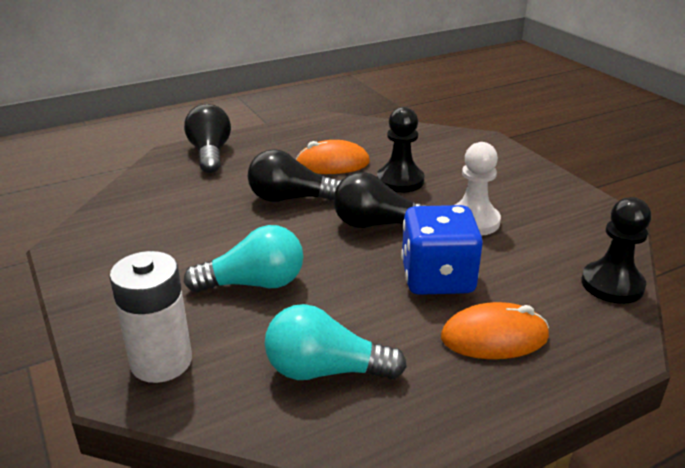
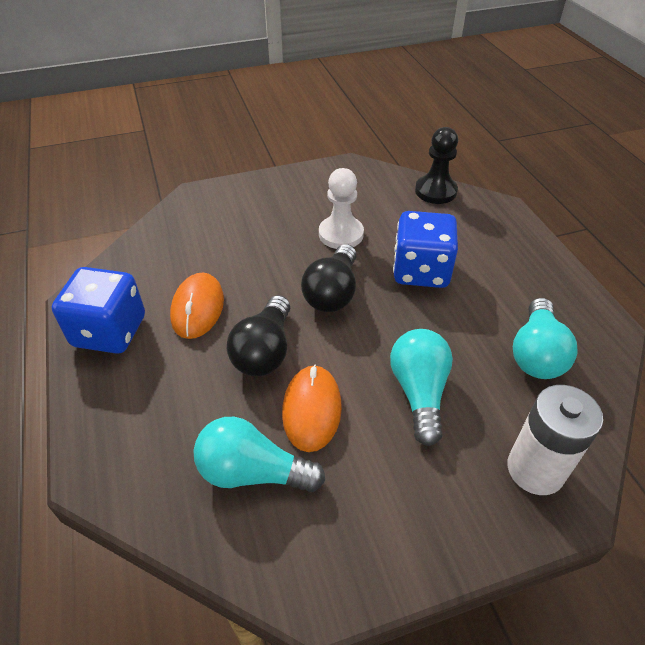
camera: 80 degrees left, 15 degrees up
black light bulb [184,104,231,173] -> none
black pawn [377,107,424,193] -> none
orange mouse [441,302,549,359] -> orange mouse moved to [282,364,342,452]
none -> blue dice [52,267,145,354]
none -> turquoise light bulb [194,417,325,492]

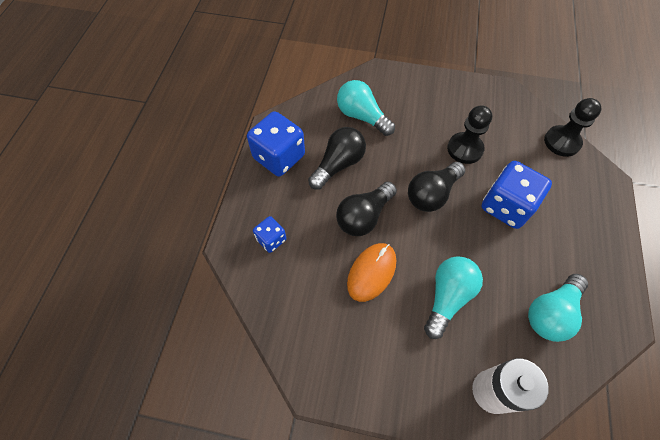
camera: 30 degrees right, 15 degrees up
orange mouse [170,273,224,339] -> black light bulb [308,127,366,190]
turquoise light bulb [194,417,325,492] -> turquoise light bulb moved to [337,80,395,136]
white pawn [319,168,364,249] -> black pawn [447,105,492,164]
none -> blue dice [253,216,286,253]

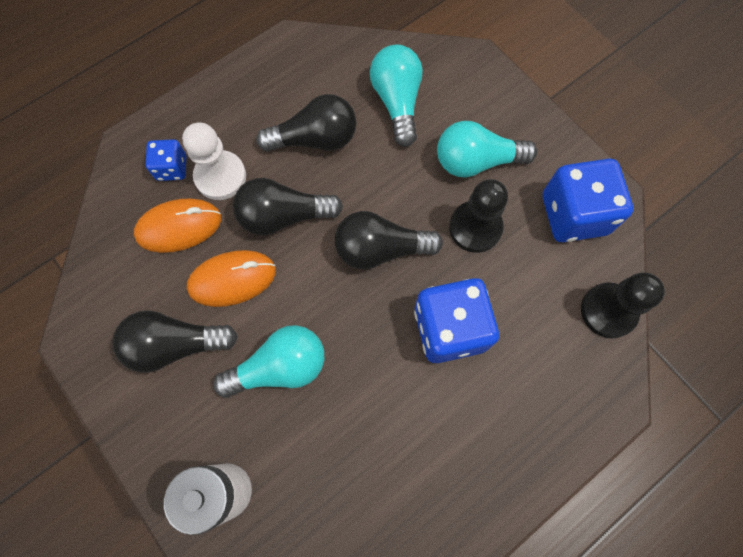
camera: 40 degrees right, 10 degrees up
blue dice [247,111,305,176] -> blue dice moved to [543,159,633,242]
turquoise light bulb [528,274,588,342] -> turquoise light bulb moved to [437,121,537,178]
none -> black light bulb [113,310,238,373]
none -> orange mouse [134,199,221,253]
none -> white pawn [182,122,246,200]

